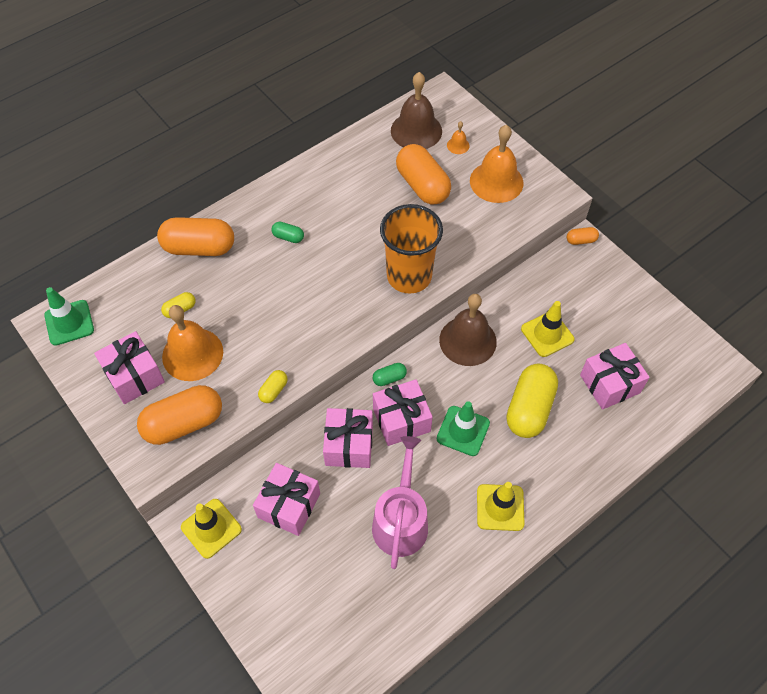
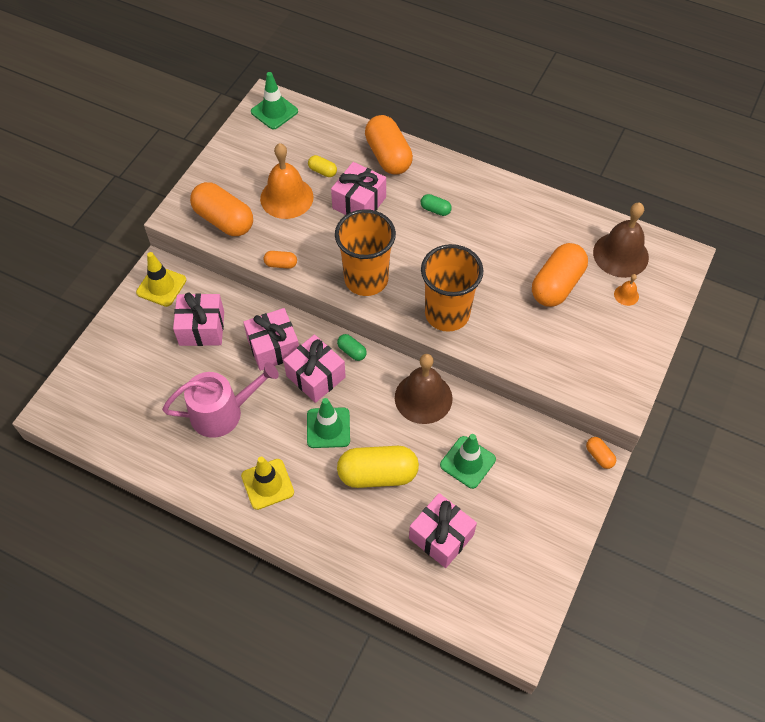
camera: 65 degrees right, 0 degrees up
pink gift [94,331,165,404] -> pink gift moved to [331,162,386,215]
yellow capsule [258,370,288,403] -> orange capsule [264,251,297,269]
green capsule [272,222,304,243] -> green capsule turned 60 degrees counterclockwise [421,194,452,216]
orange bell [470,125,523,203] -> none
yellow traffic cone [521,301,575,357] -> green traffic cone [440,434,496,489]
none -> orange cup [335,209,396,296]

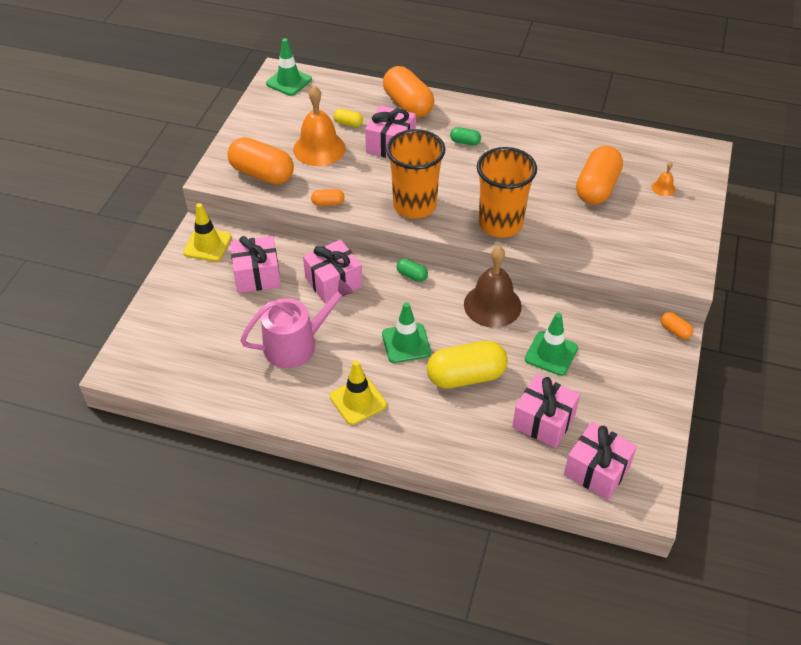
camera: 10 degrees left, 10 degrees down
pink gift [283,334,346,403] -> pink gift moved to [564,422,637,500]
brown bell [593,202,649,278] -> none

